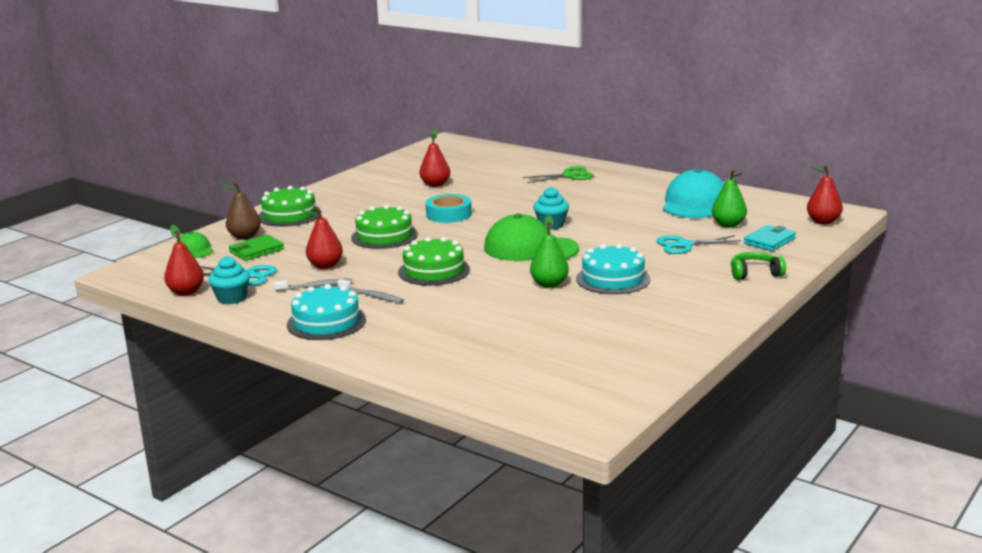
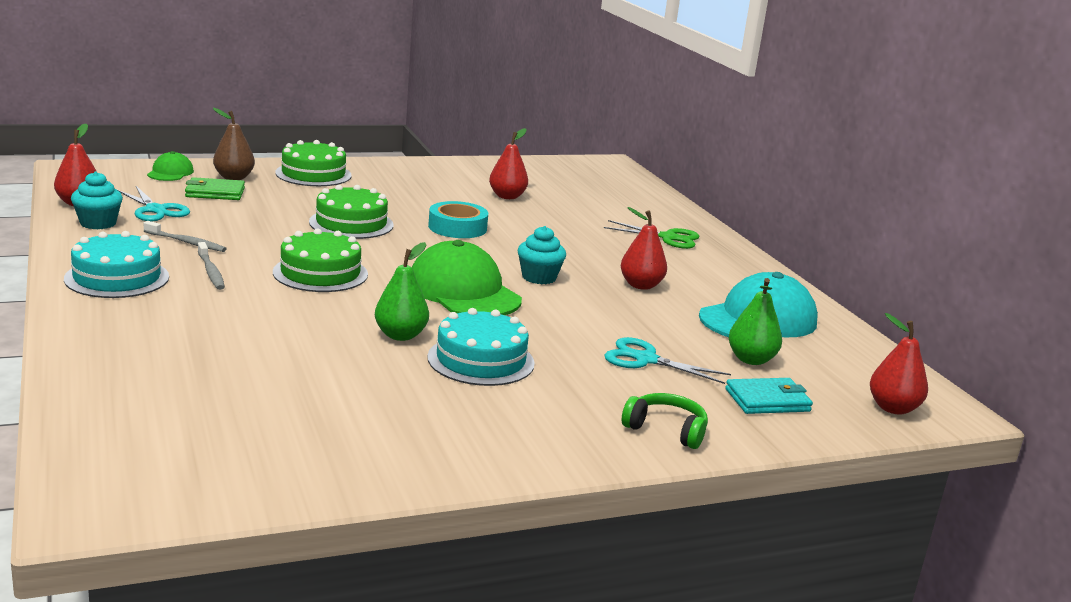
camera: 30 degrees right, 0 degrees up
red pear [301,207,343,269] -> red pear moved to [621,207,667,290]

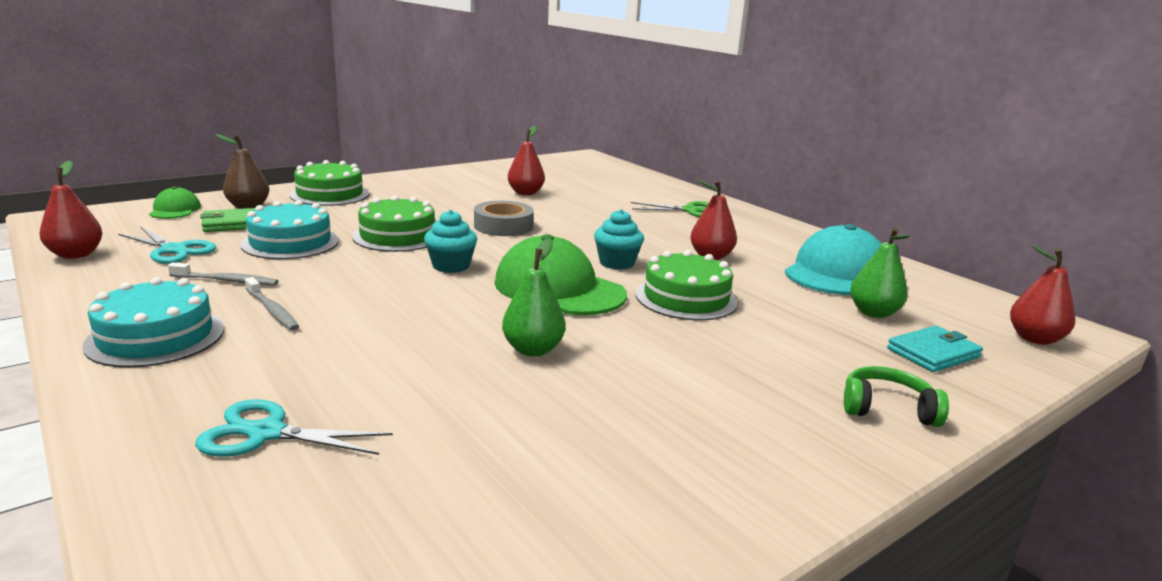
camera: 15 degrees left, 0 degrees up
turquoise cupcake [71,171,123,229] -> turquoise cupcake moved to [424,210,477,273]
green cake [273,228,368,292] -> green cake moved to [636,250,738,320]
turquoise cake [427,308,535,386] -> turquoise cake moved to [241,200,339,259]
turquoise tape [428,201,488,238] -> grey tape [474,201,534,236]
turquoise scissors [605,337,731,384] -> turquoise scissors moved to [195,399,393,457]

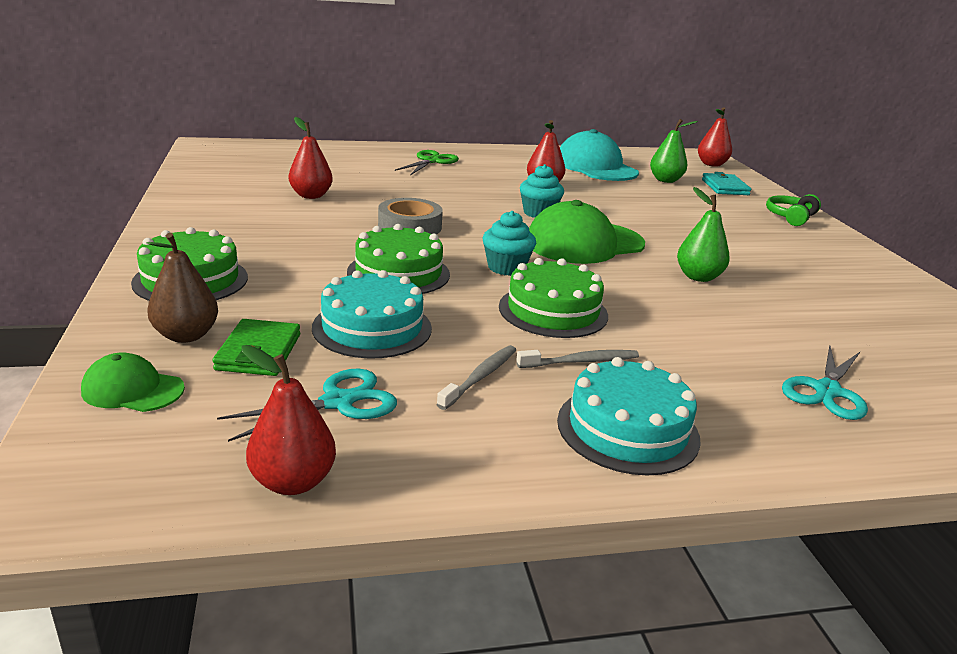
camera: 65 degrees left, 5 degrees up
green cake [636,250,738,320] -> green cake moved to [499,258,608,338]

